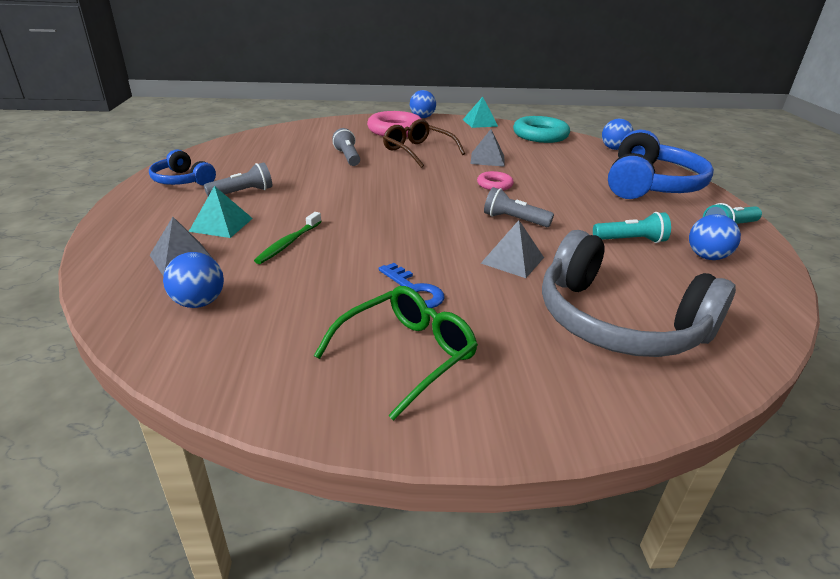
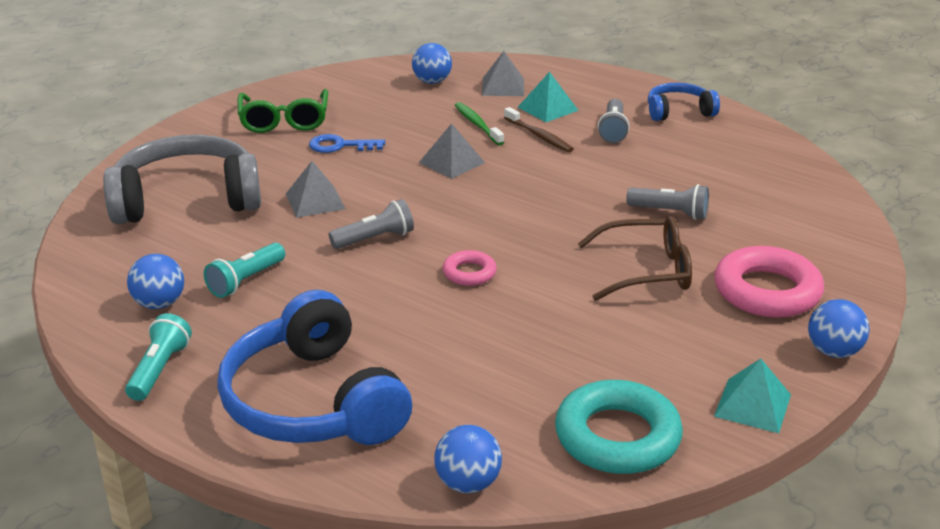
camera: 130 degrees right, 0 degrees up
grey pyramid [471,129,505,167] -> grey pyramid moved to [419,123,485,179]
none -> brown toothbrush [504,107,574,152]

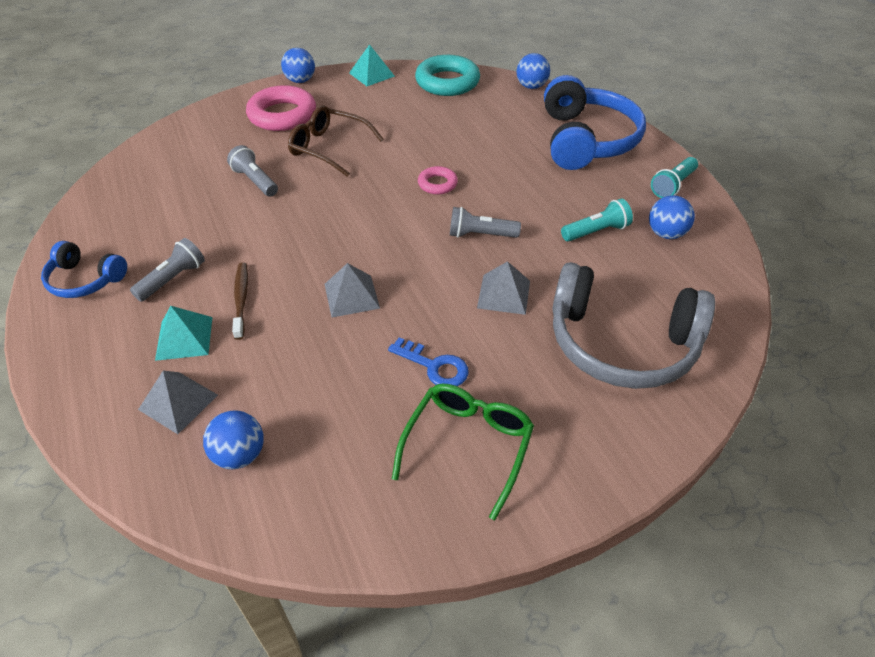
camera: 150 degrees left, 15 degrees up
green toothbrush [455,102,504,145] -> none

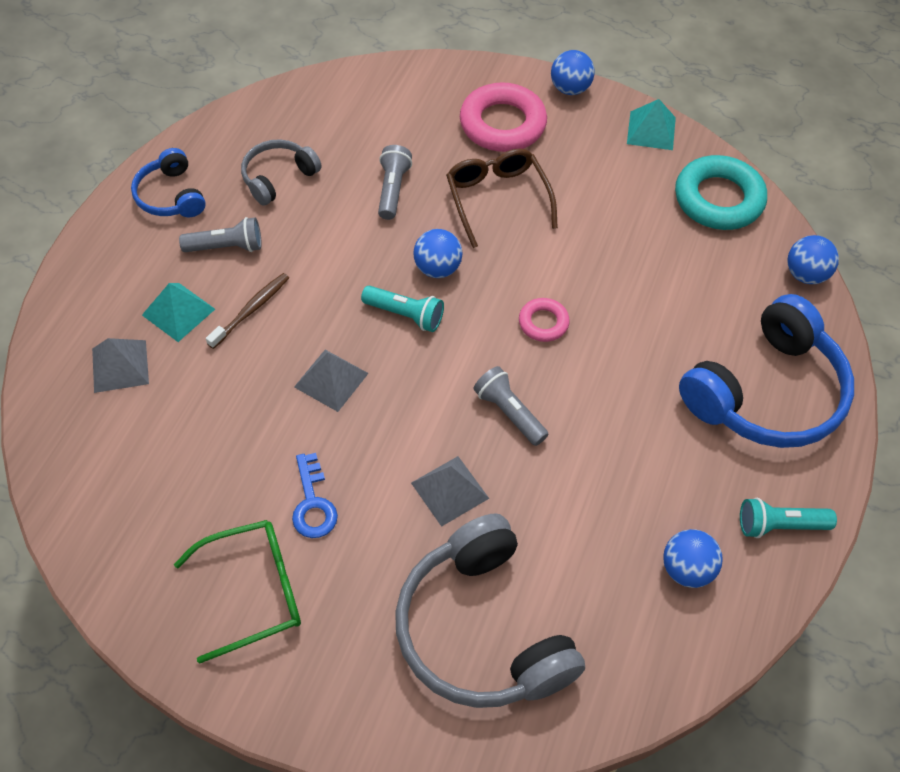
camera: 45 degrees right, 10 degrees up
blue ball [203,410,264,469] -> blue ball moved to [413,229,463,278]
turquoise flashlight [561,198,633,242] -> turquoise flashlight moved to [361,285,444,332]
none -> grey headphones [241,139,322,205]

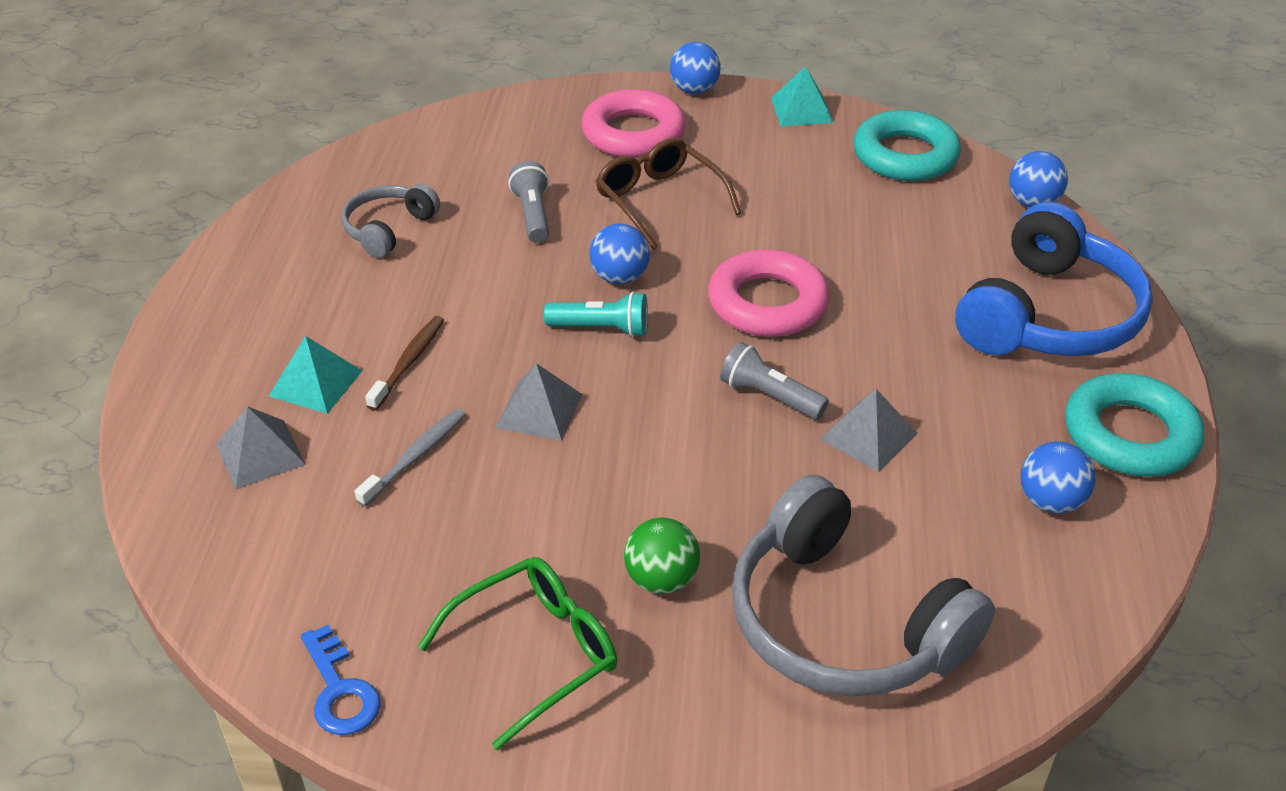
camera: 15 degrees left, 15 degrees down
blue headphones [131,148,206,217] -> none
grey flashlight [179,217,262,252] -> none
blue key [292,453,338,538] -> blue key moved to [301,625,381,735]
grey pyramid [411,456,489,527] -> grey pyramid moved to [820,389,917,472]
pink ring [519,298,570,342] -> pink ring [708,249,830,337], size x1.94
turquoise flashlight [740,498,837,538] -> turquoise ring [1065,373,1204,477]
none -> grey toothbrush [355,409,466,507]
none -> green ball [624,518,700,594]

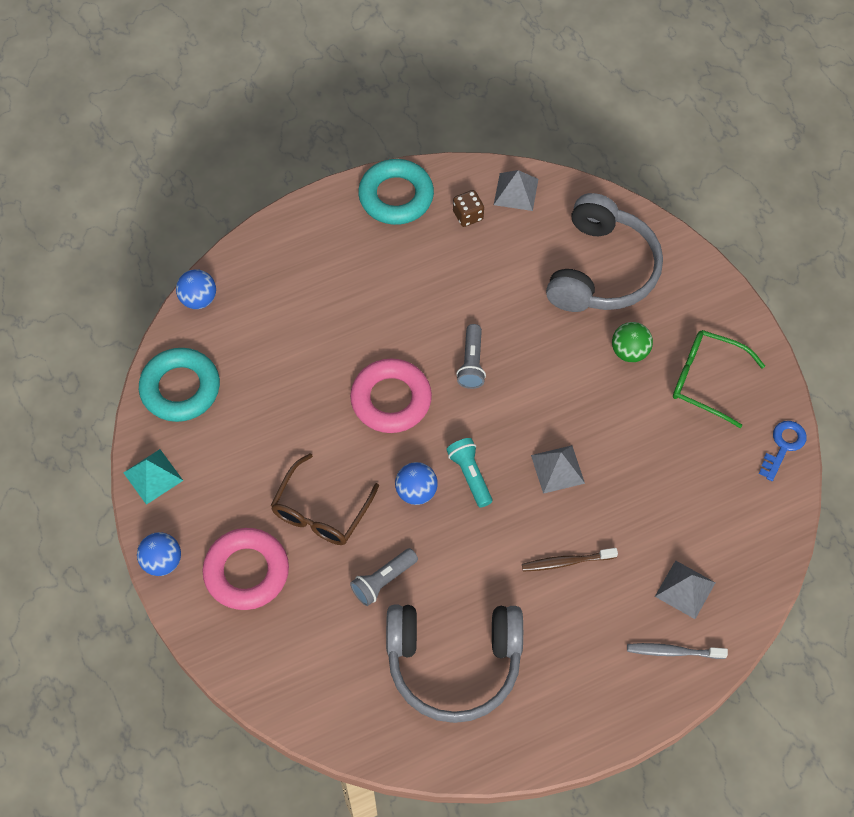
camera: 120 degrees left, 20 degrees up
turquoise pyramid [269,336,362,414] -> none
grey headphones [342,184,440,258] -> grey headphones [386,605,523,723], size x1.90
grey toothbrush [355,409,466,507] -> grey toothbrush moved to [627,643,728,659]
grey pyramid [820,389,917,472] -> grey pyramid moved to [494,170,538,211]
blue headphones [955,202,1153,356] -> none
blue ball [1021,441,1095,514] -> brown dice [453,190,484,227]

